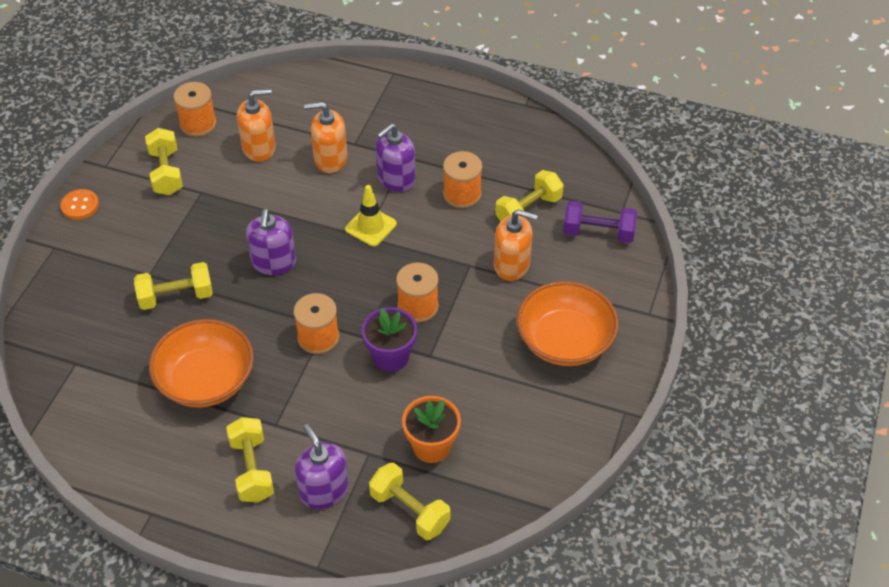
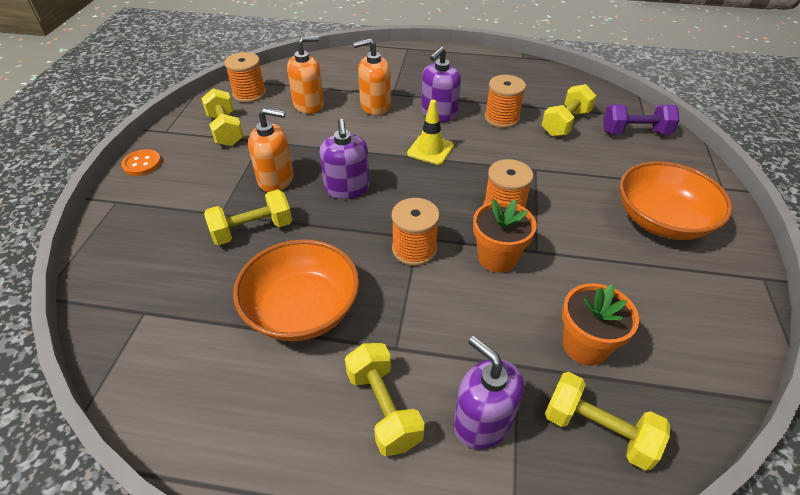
camera: 10 degrees left, 5 degrees down
purple flower pot [362,307,417,372] -> orange flower pot [473,200,536,273]
orange soap dispenser [494,209,538,281] -> orange soap dispenser moved to [248,108,294,192]

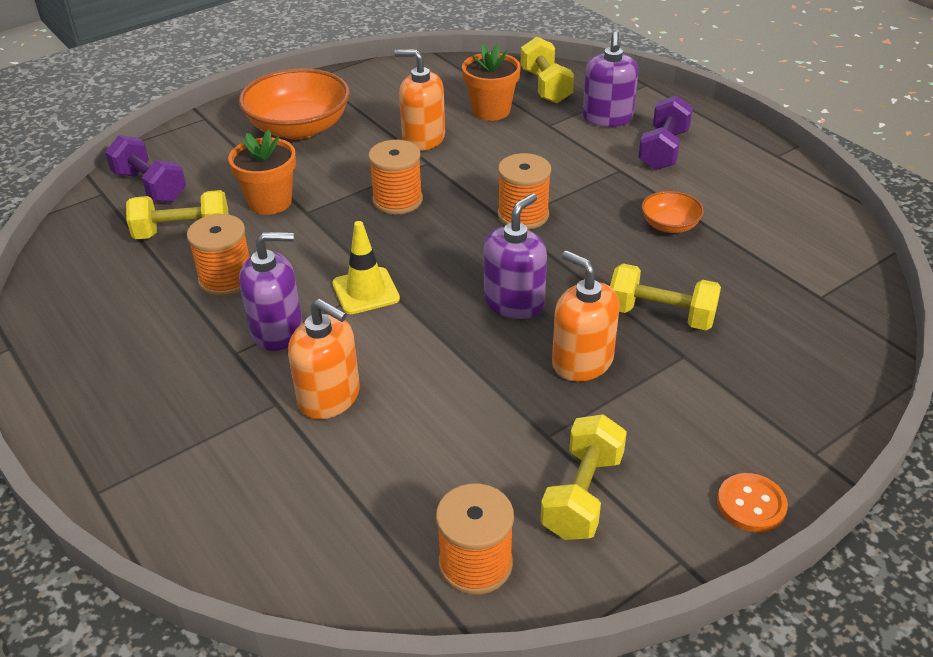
camera: 135 degrees left, 5 degrees down
orange bowl [233,239,359,341] -> orange bowl [641,191,704,233], size x0.49
orange soap dispenser [287,36,324,114] -> orange soap dispenser moved to [394,49,445,151]
yellow dumbbell [345,343,425,456] -> purple dumbbell [638,95,693,170]
orange flower pot [473,200,536,273] -> orange flower pot moved to [228,130,296,215]

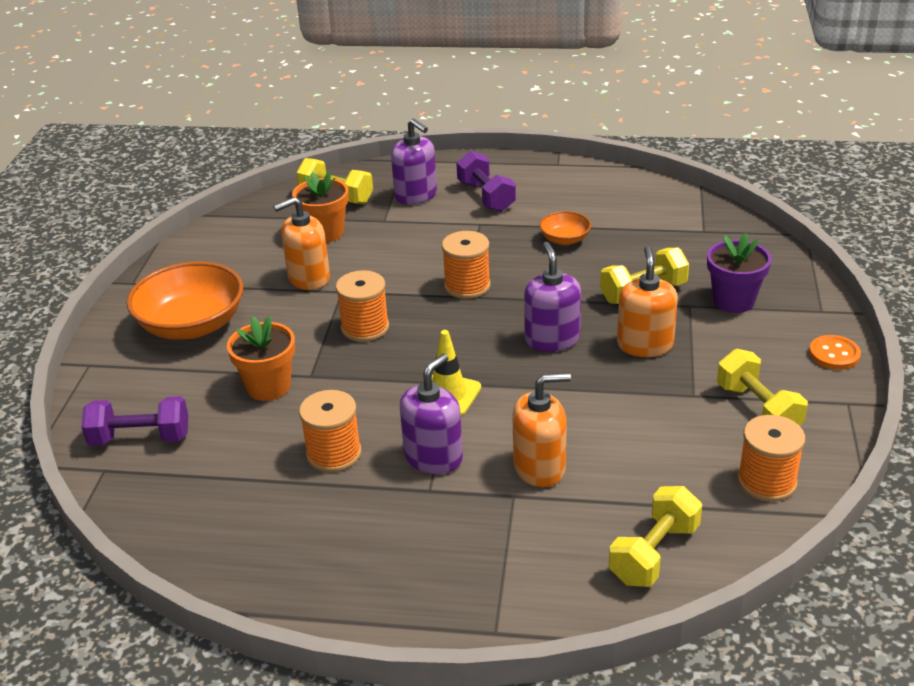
camera: 45 degrees left, 5 degrees down
yellow dumbbell [126,190,228,239] -> yellow dumbbell moved to [609,486,702,587]
orange soap dispenser [552,250,620,382] -> orange soap dispenser turned 90 degrees clockwise [617,246,678,357]
none -> purple flower pot [707,233,772,313]

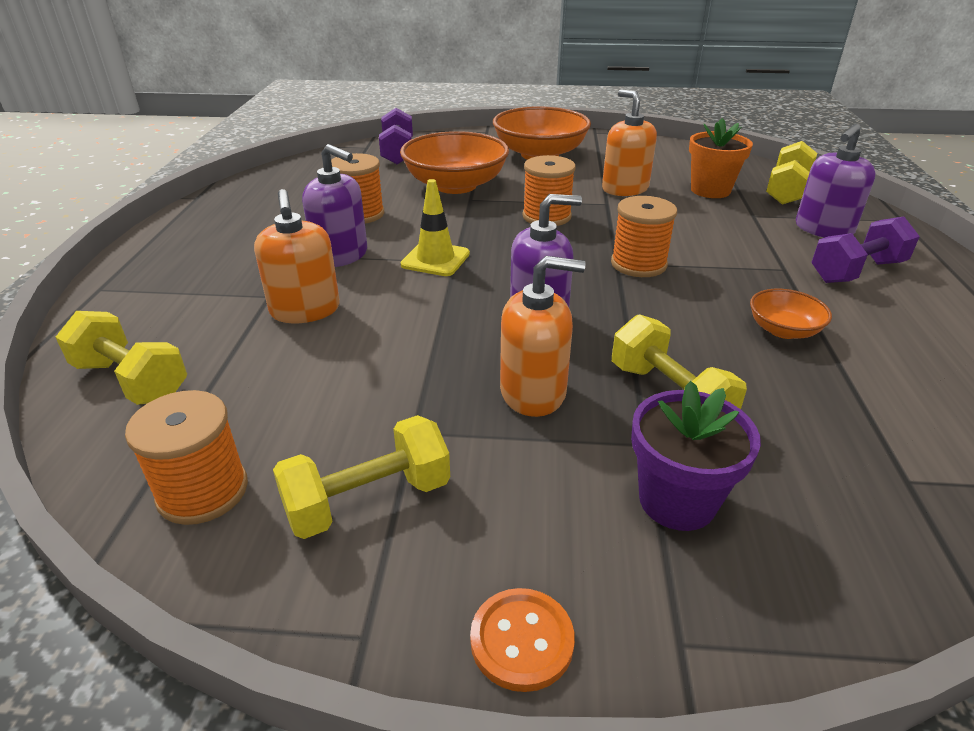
camera: 85 degrees right, 0 degrees up
orange flower pot [227,316,295,401] -> orange bowl [400,131,509,194]

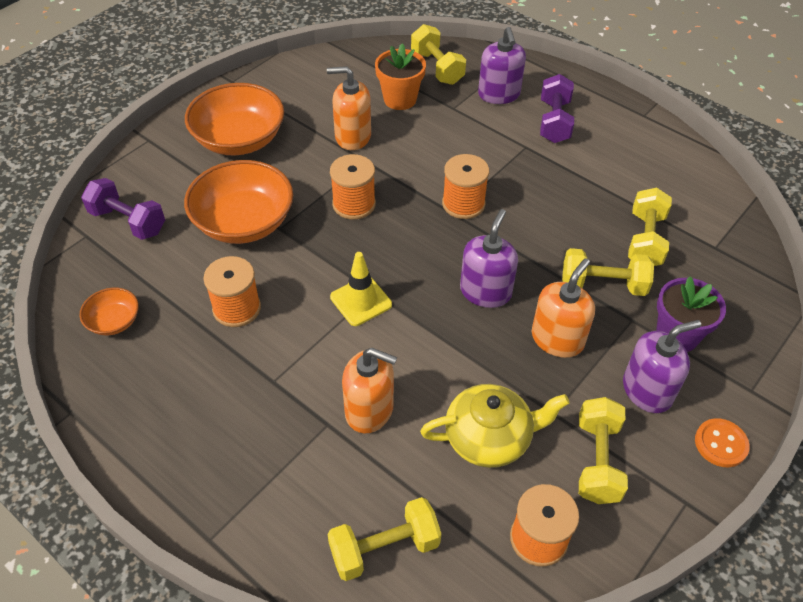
camera: 55 degrees left, 15 degrees up
purple soap dispenser [302,144,367,267] -> purple soap dispenser moved to [623,320,701,413]
orange bowl [750,289,832,339] -> orange bowl moved to [80,288,139,335]
none -> yellow teapot [420,384,570,468]
none -> yellow dumbbell [628,188,672,266]

